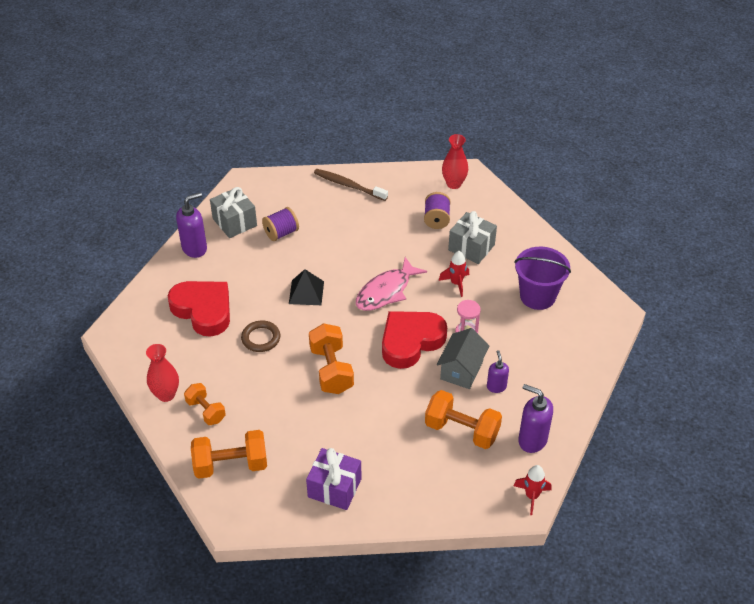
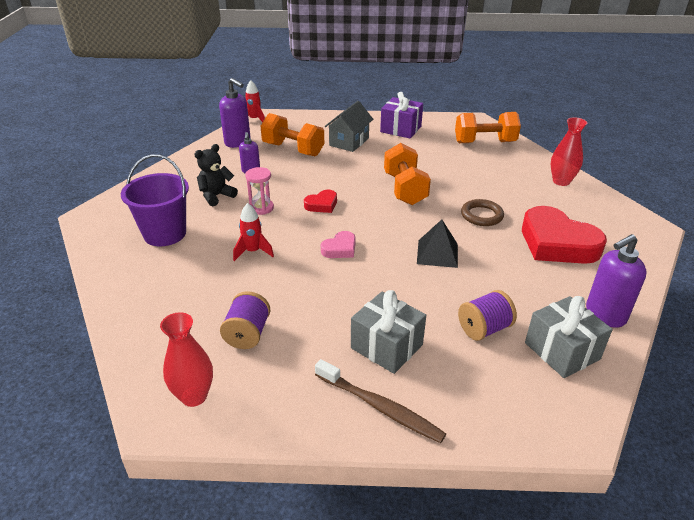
camera: 175 degrees left, 10 degrees down
orange dumbbell [184,383,226,425] -> none
pink fish [356,257,427,311] -> pink heart [321,231,355,258]
red heart [382,311,447,369] -> red heart [304,190,337,213], size x0.47
grey house [437,328,489,389] -> grey house moved to [325,101,373,152]
grey gift [448,211,497,264] -> grey gift moved to [351,290,426,374]
none -> black teddy bear [195,144,238,207]

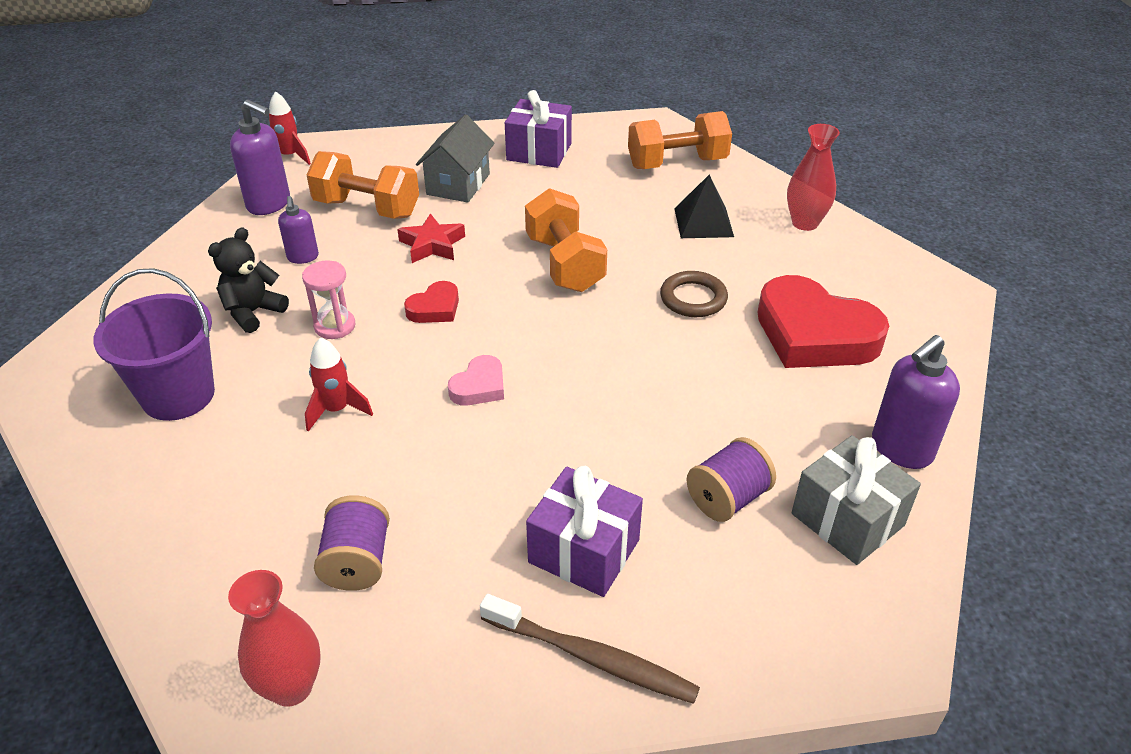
camera: 10 degrees left, 5 degrees up
grey gift [351,290,426,374] -> purple gift [526,466,643,597]
black pyramid [417,219,458,268] -> black pyramid moved to [674,175,734,238]
none -> red star [397,213,465,263]

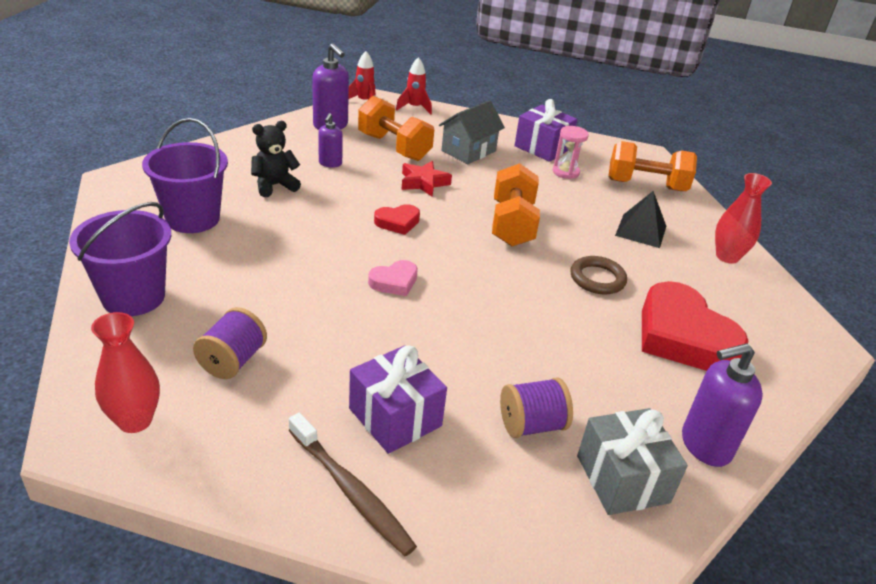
camera: 20 degrees right, 5 degrees down
pink hourglass [302,260,355,339] -> pink hourglass moved to [553,126,589,179]
red rocket [305,337,373,432] -> red rocket moved to [396,57,432,114]
none -> purple bucket [69,202,171,316]

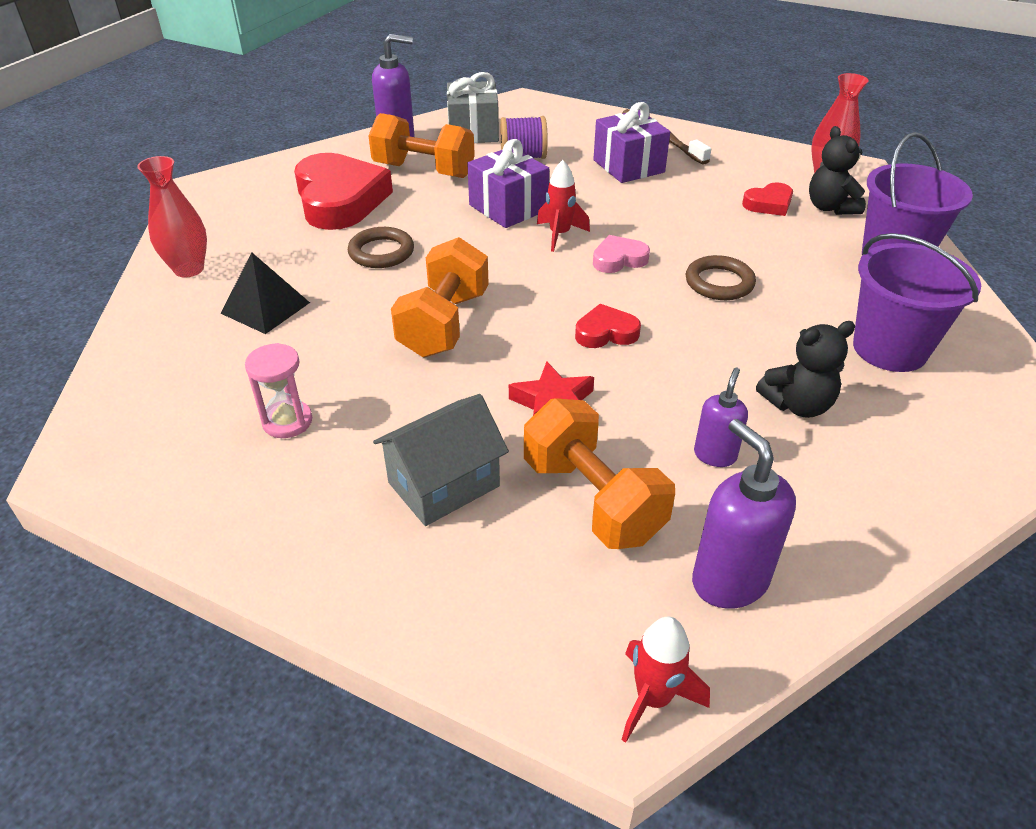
camera: 165 degrees left, 5 degrees up
purple spool [193,307,267,379] -> red heart [742,182,793,216]
red rocket [396,57,432,114] -> red rocket moved to [537,160,590,252]
purple gift [515,99,578,162] -> purple gift moved to [467,139,549,228]
orange dumbbell [608,141,697,191] -> orange dumbbell moved to [368,113,475,178]
none -> brown ring [686,255,756,300]
none -> black teddy bear [809,126,866,215]

